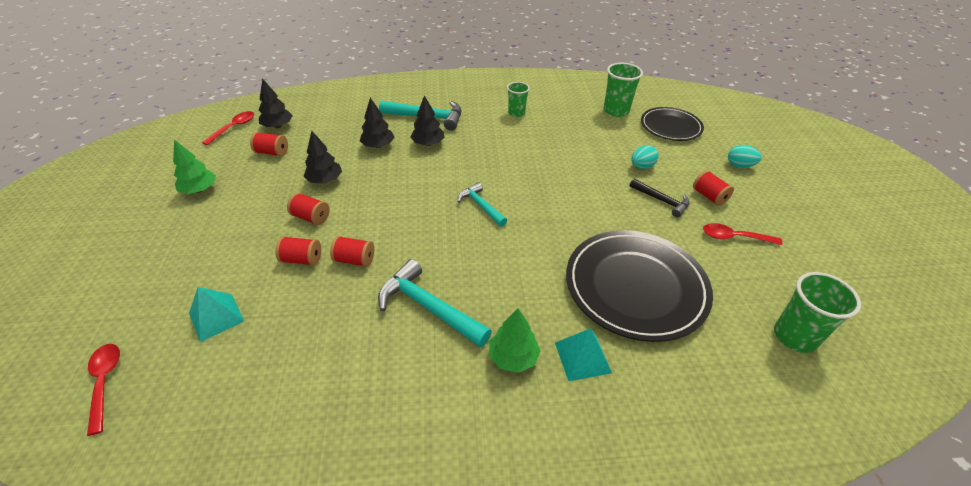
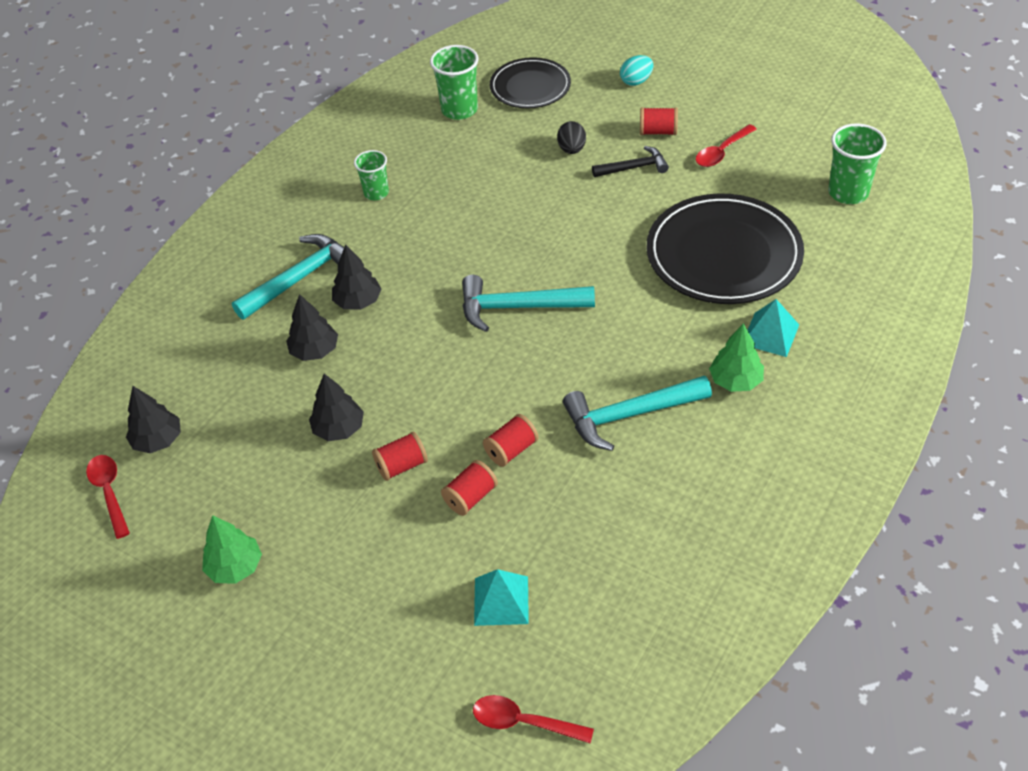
camera: 50 degrees left, 5 degrees up
red spool [250,132,288,157] -> none
turquoise hammer [458,182,507,227] -> turquoise hammer [462,275,595,332], size x1.64
turquoise egg [631,145,659,169] -> black egg [557,121,586,154]

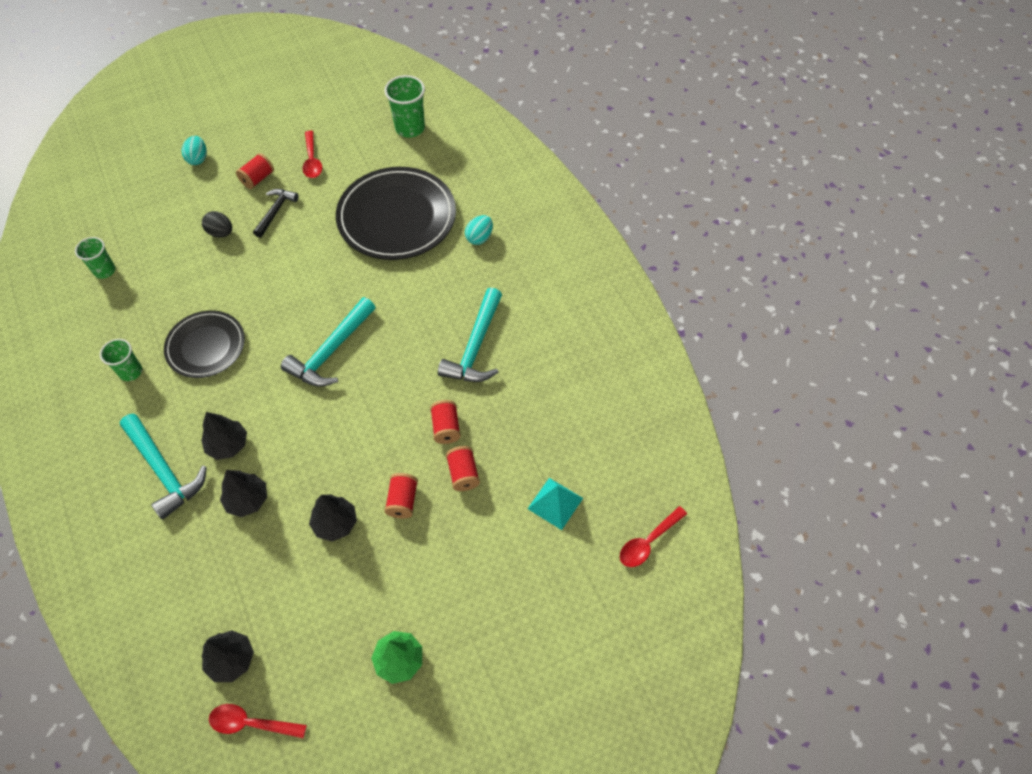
camera: 60 degrees left, 10 degrees up
turquoise hammer [232,234,344,320] -> turquoise hammer turned 150 degrees clockwise [120,414,207,520]
green cup [430,45,479,120] -> green cup [75,237,115,279], size x0.65
black plate [490,57,571,109] -> black plate moved to [164,310,245,378]
green tree [709,323,764,392] -> none
turquoise pyramid [748,299,799,357] -> turquoise egg [465,215,493,245]

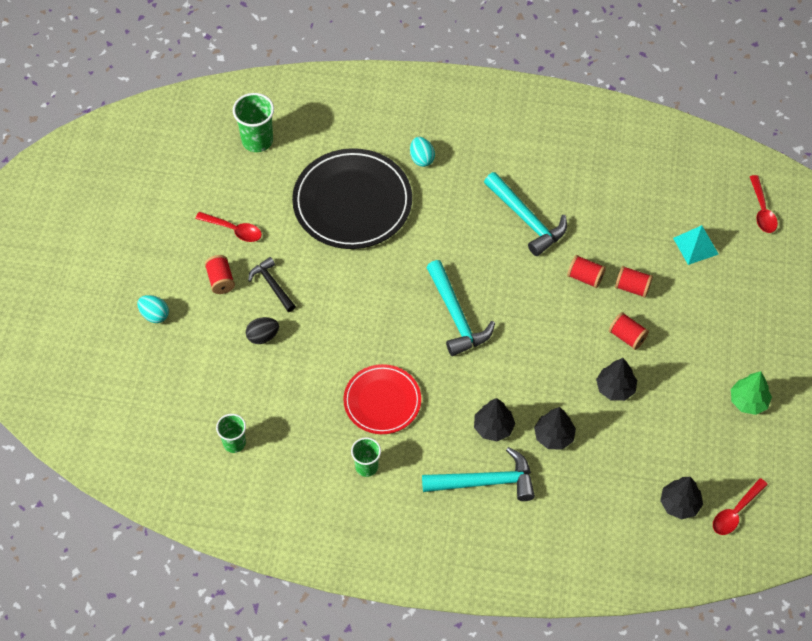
camera: 55 degrees left, 0 degrees up
black plate [164,310,245,378] -> red plate [343,364,421,434]

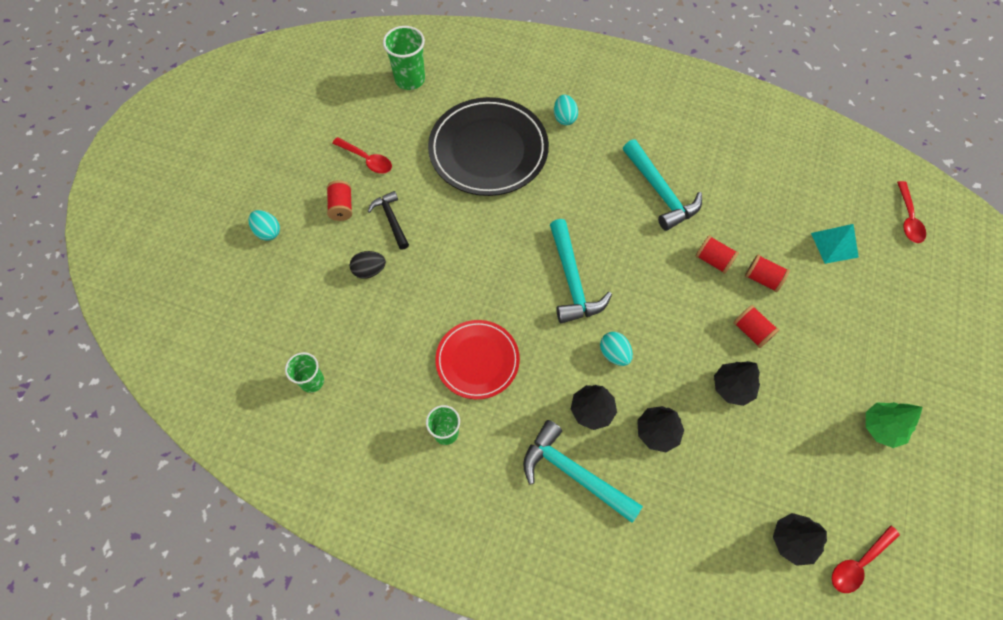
camera: 10 degrees right, 5 degrees up
turquoise hammer [422,447,535,501] -> turquoise hammer turned 150 degrees counterclockwise [523,420,643,523]
none -> turquoise egg [600,332,633,366]

